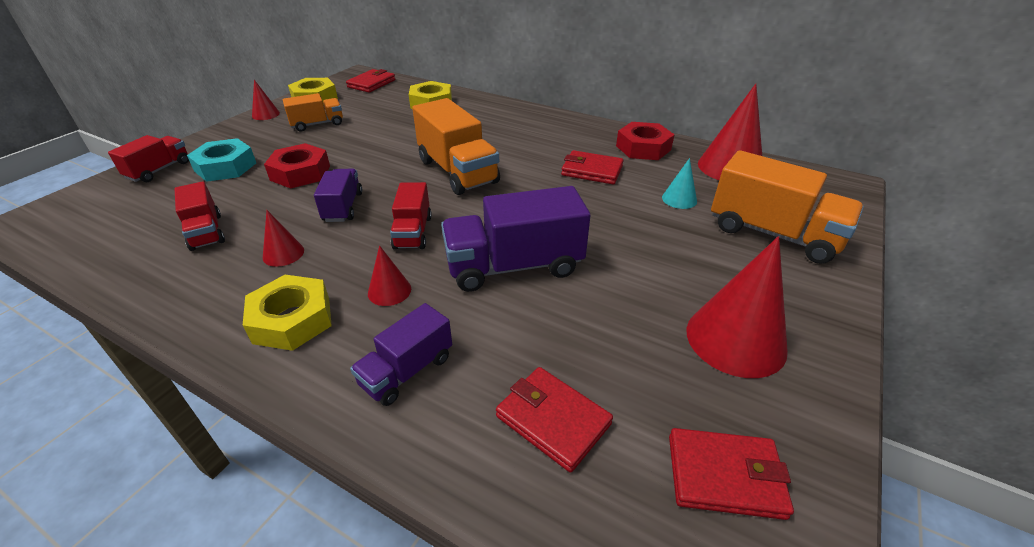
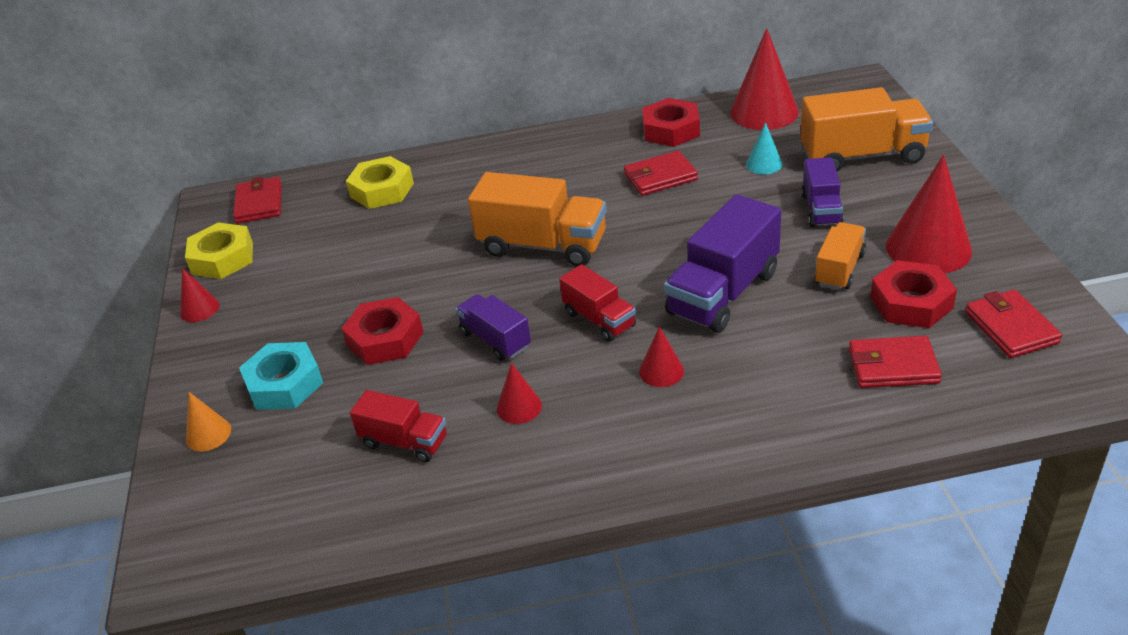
camera: 35 degrees left, 0 degrees up
red truck [108,135,189,182] -> orange cone [186,392,231,451]
yellow nut [243,275,332,351] -> none
orange truck [283,93,343,131] -> orange truck moved to [815,222,866,290]
purple truck [350,303,452,406] -> purple truck moved to [801,157,844,227]
red wallet [669,428,794,520] -> red wallet turned 75 degrees counterclockwise [965,290,1062,358]
none -> red nut [870,260,957,328]

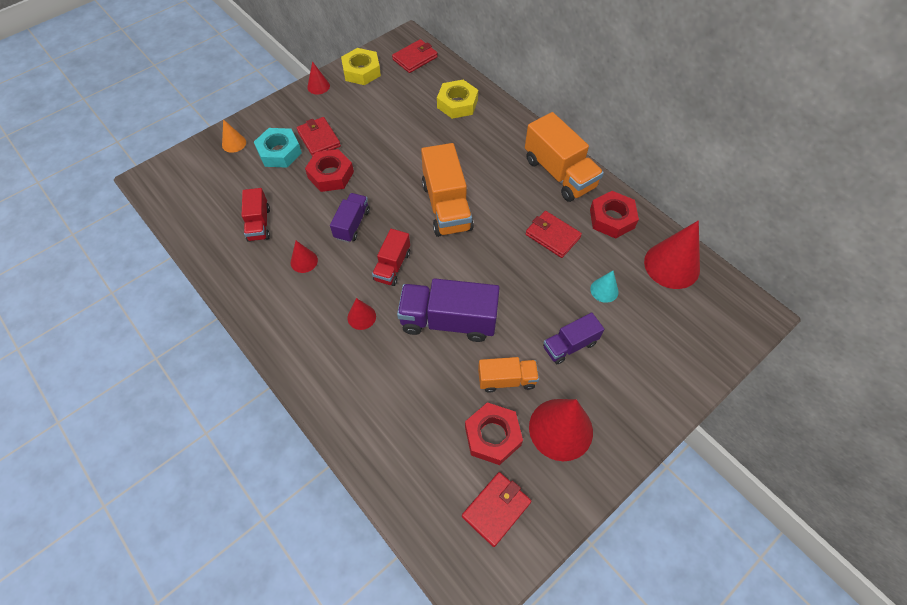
camera: 55 degrees right, 20 degrees up
orange truck [800,87,933,172] -> orange truck moved to [525,112,604,202]
red wallet [849,336,942,388] -> red wallet moved to [296,117,341,157]

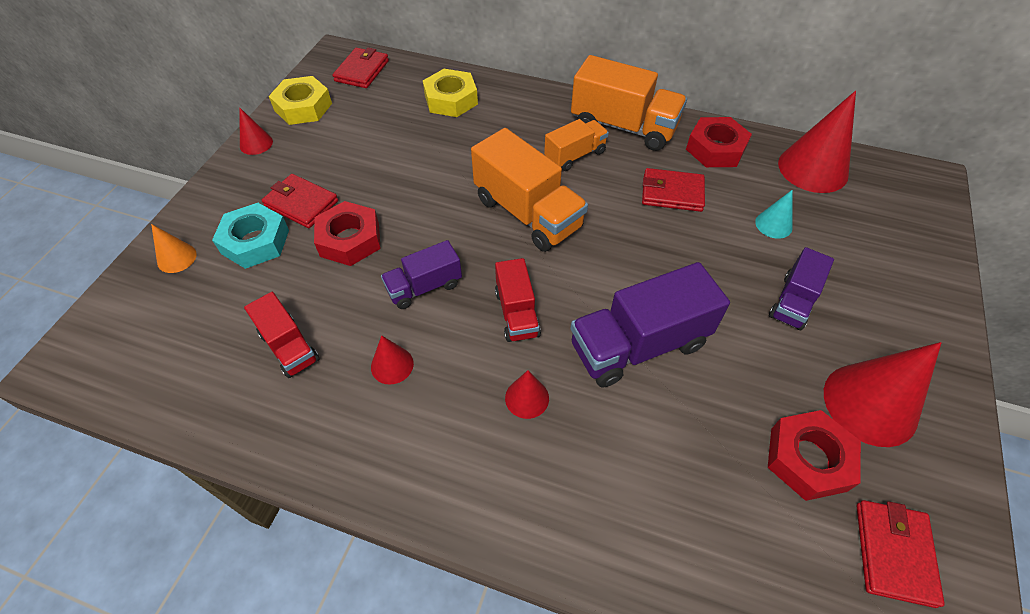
camera: 30 degrees left, 5 degrees down
purple truck [330,193,370,243] -> purple truck turned 105 degrees counterclockwise [381,240,462,309]
orange truck [478,357,539,393] -> orange truck moved to [544,119,609,171]

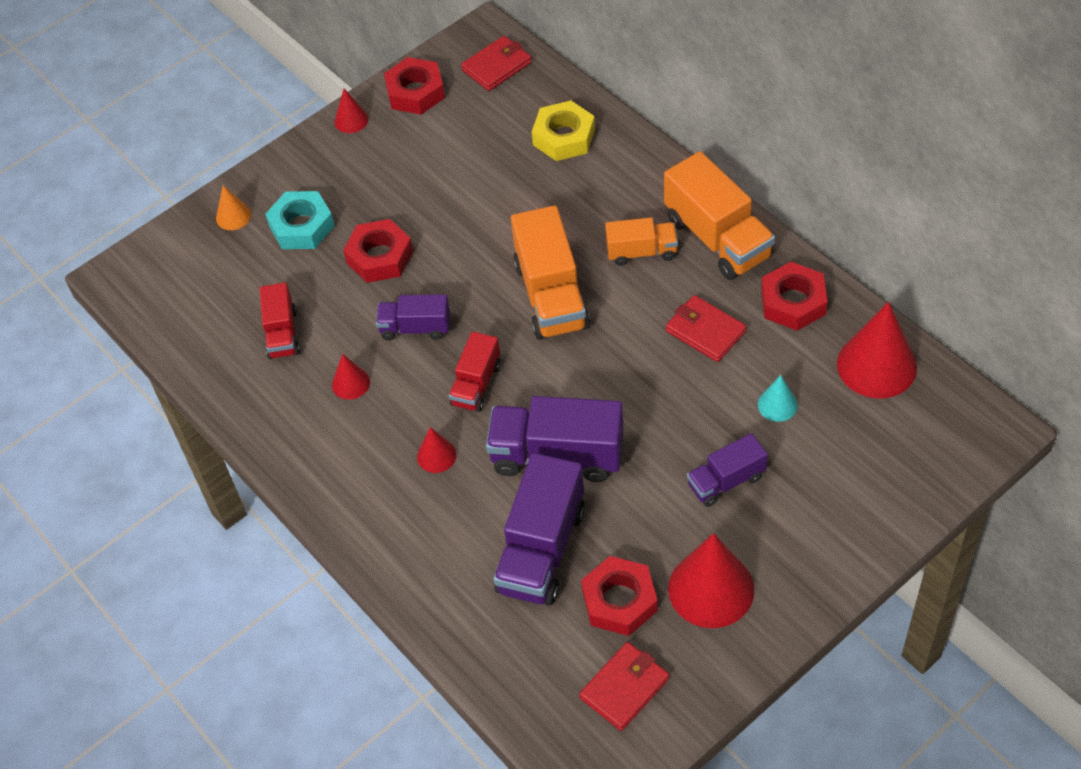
camera: 35 degrees right, 0 degrees up
red wallet [262,174,338,228] -> none
yellow nut [269,76,332,125] -> red nut [384,57,445,115]
none -> purple truck [493,453,585,606]

